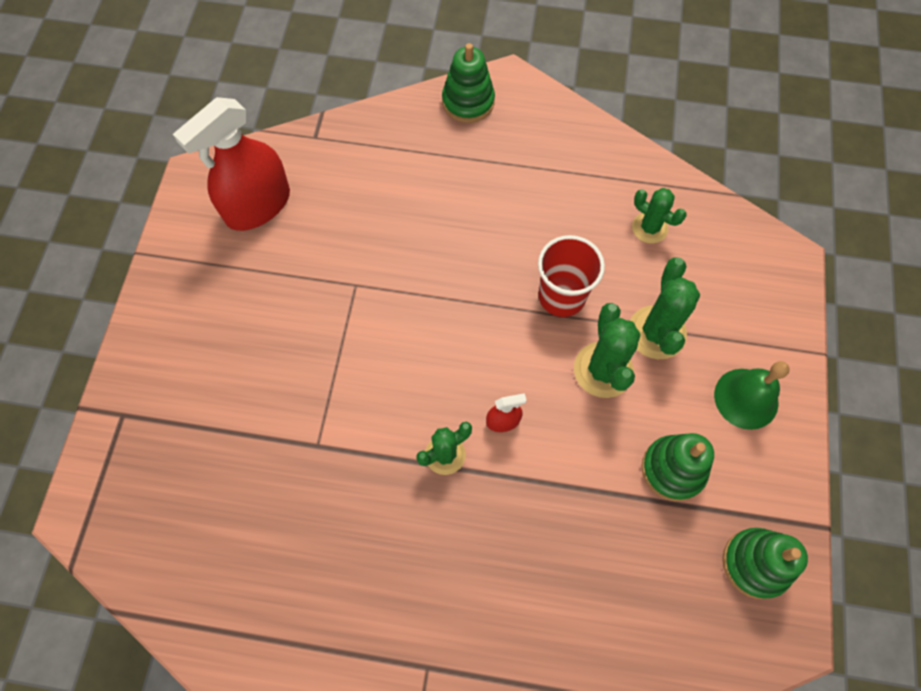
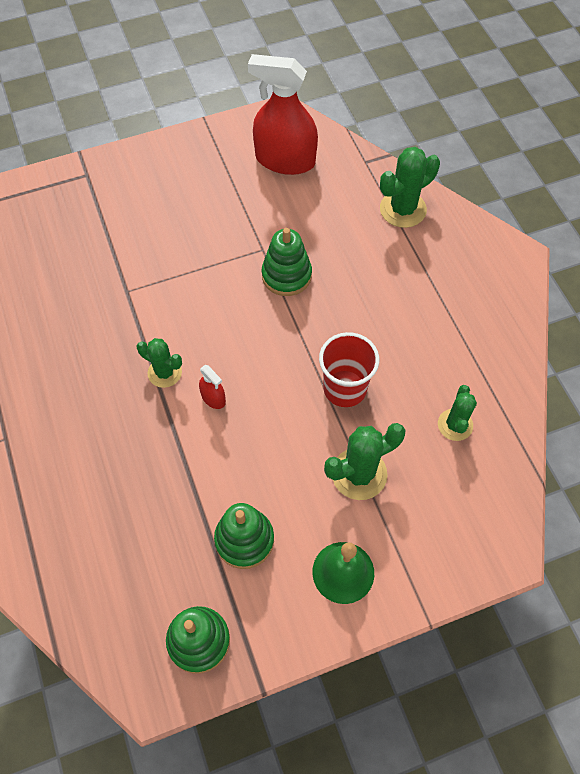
camera: 60 degrees right, 5 degrees down
green stacking toy [442,43,495,123] -> green stacking toy moved to [262,228,312,296]
green cactus [574,303,641,398] -> green cactus moved to [380,147,440,228]

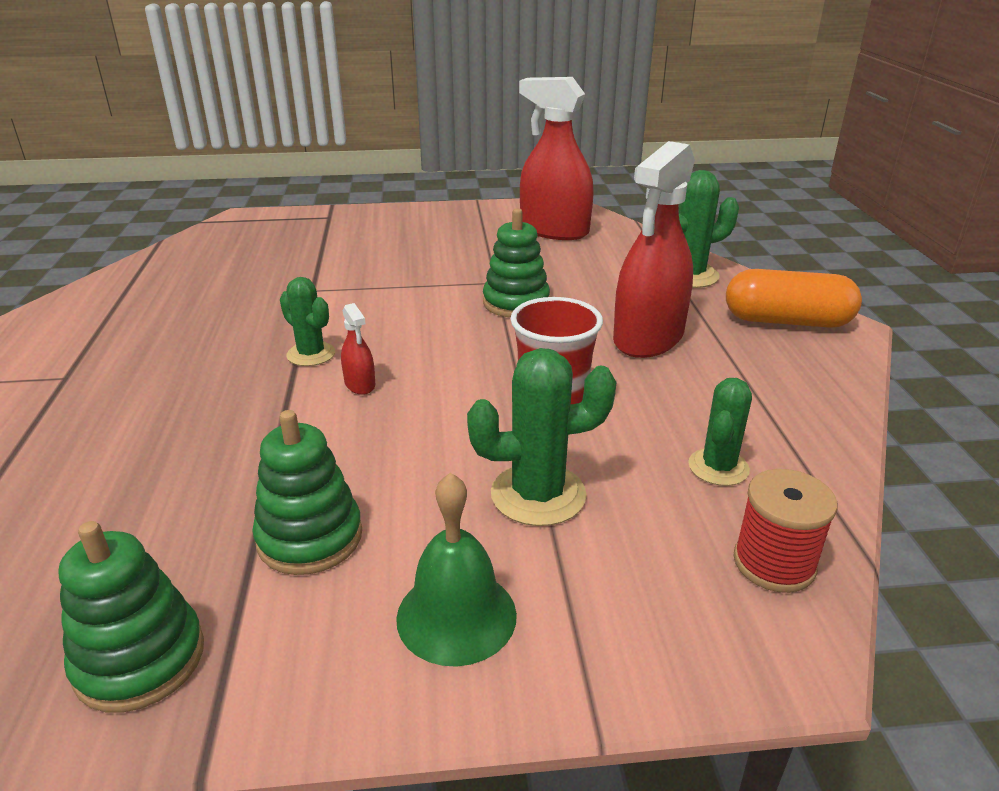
camera: 15 degrees right, 30 degrees down
none -> red spray bottle [613,141,695,358]
none -> orange capsule [726,269,862,328]
none -> red spool [733,469,837,593]

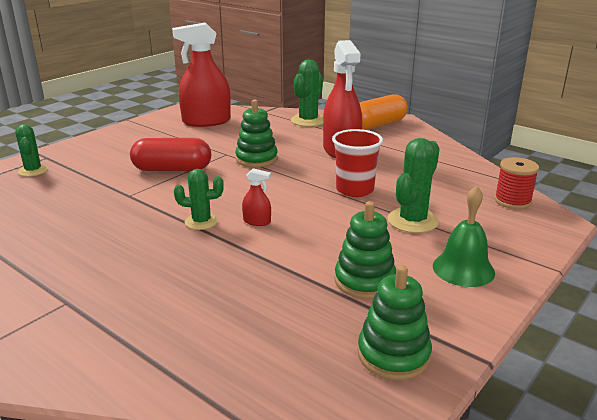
camera: 45 degrees left, 5 degrees down
green cactus [688,378,752,486] -> green cactus moved to [15,124,48,177]
none -> red capsule [130,138,211,171]

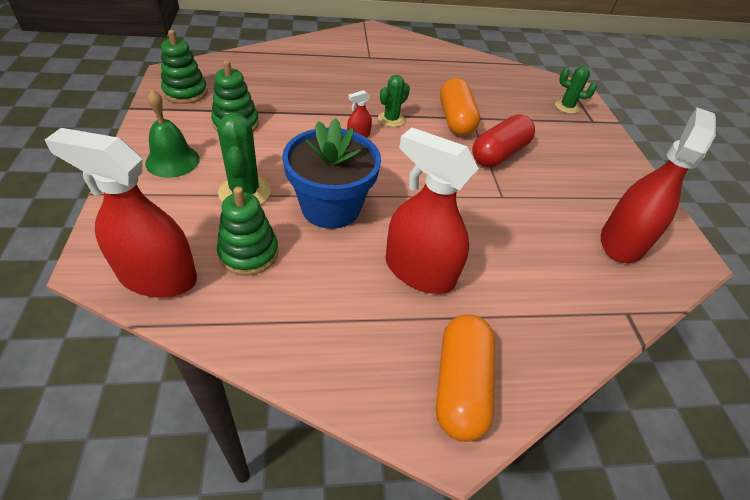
camera: 130 degrees right, 20 degrees up
green stacking toy [235,100,278,167] -> green stacking toy moved to [217,187,279,276]
green cactus [291,60,323,127] -> none
red cup [332,129,383,197] -> blue flower pot [282,118,381,229]
red spool [494,157,539,209] -> red spray bottle [45,128,197,298]
none -> orange capsule [440,78,480,136]

